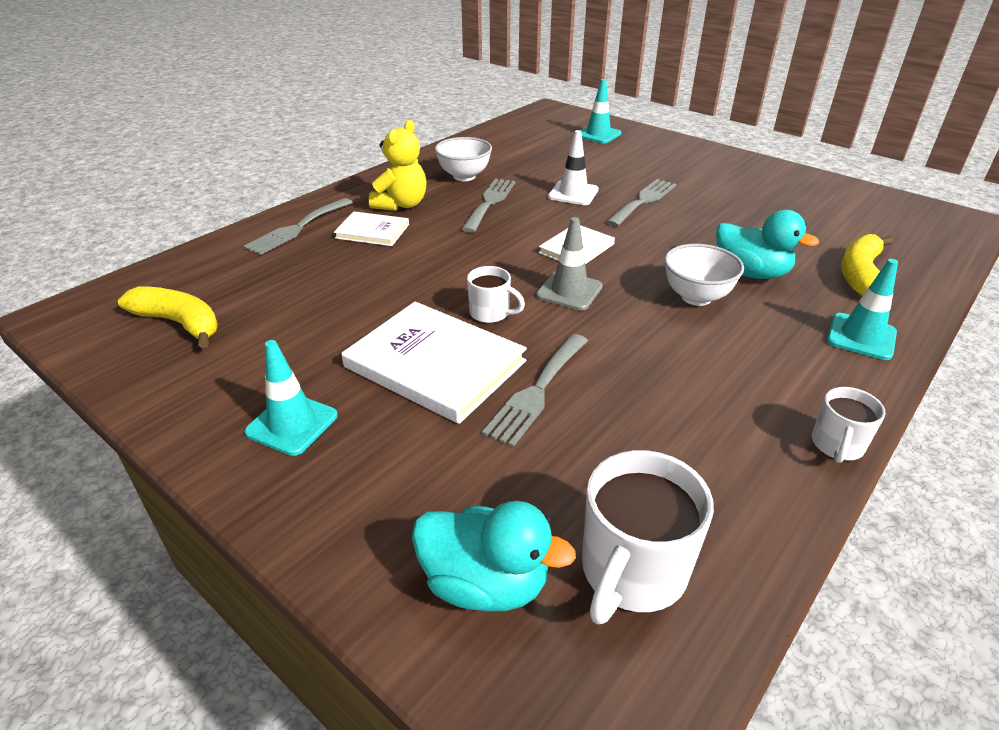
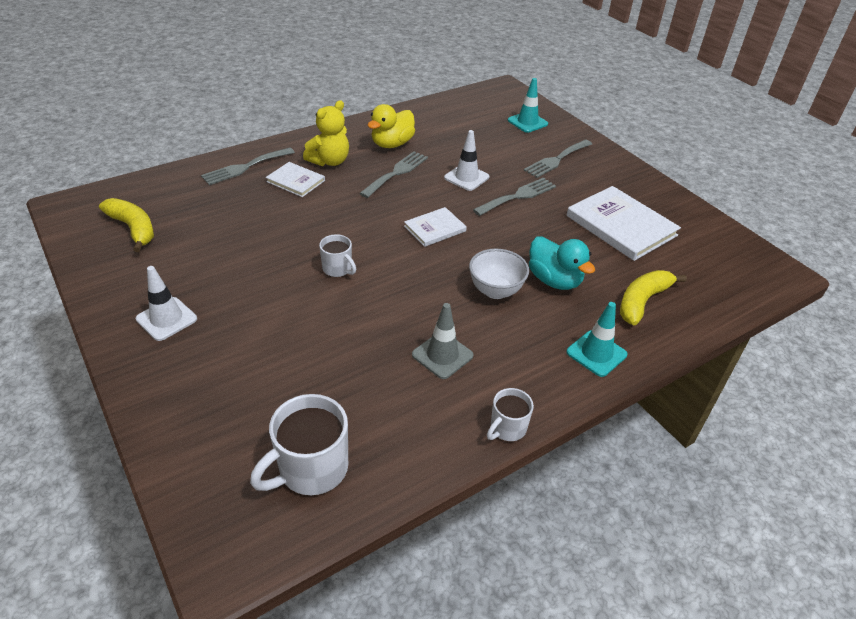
camera: 15 degrees right, 5 degrees up
turquoise traffic cone [244,340,338,456] -> white traffic cone [136,266,197,341]
white book [341,301,527,424] -> white book moved to [566,186,681,261]
turquoise duck [412,501,576,611] -> none
white bowl [435,137,492,181] -> yellow duck [367,104,415,148]
grey fork [482,334,588,447] -> grey fork moved to [524,139,592,178]
grey traffic cone [536,217,603,310] -> grey traffic cone moved to [412,303,474,379]

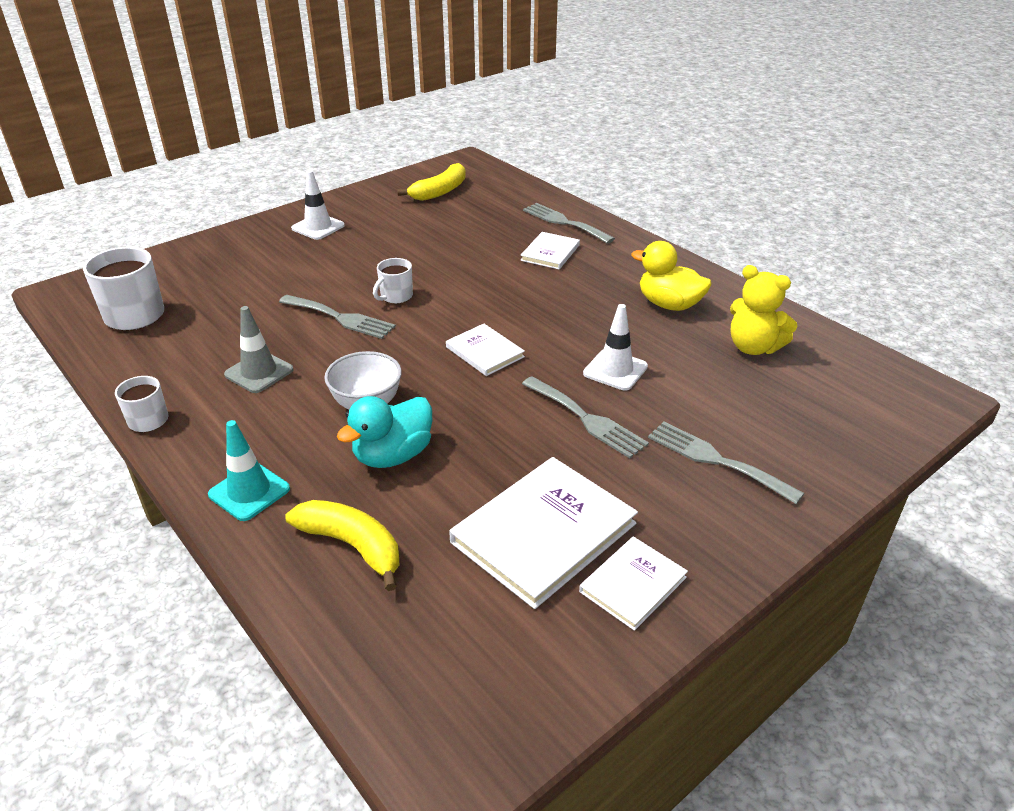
camera: 85 degrees right, 5 degrees down
yellow teddy bear [303,100,349,166] -> yellow teddy bear moved to [730,265,797,355]
grey fork [359,151,428,198] -> grey fork moved to [279,295,396,339]
turquoise traffic cone [508,78,548,133] -> none
none -> white book [579,536,688,631]

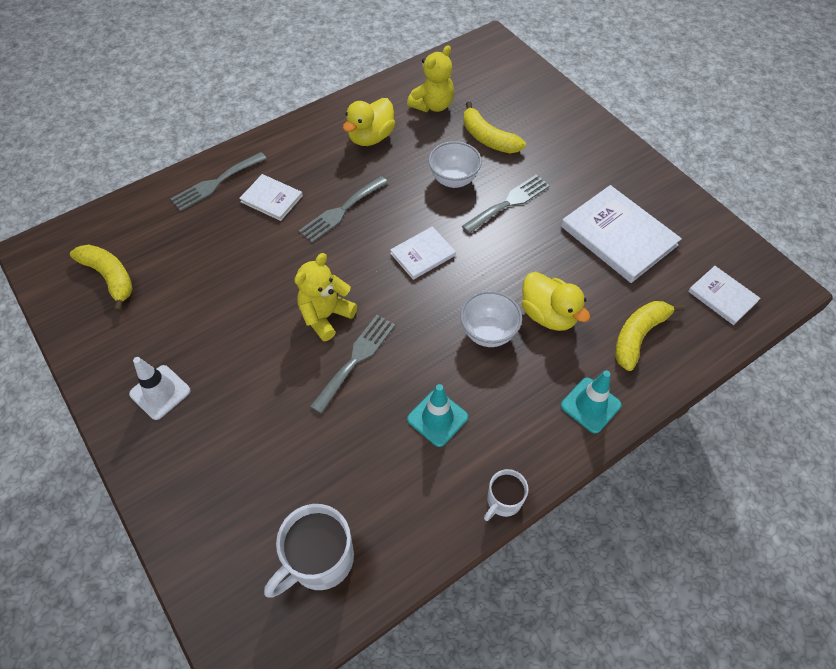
camera: 85 degrees left, 20 degrees up
grey traffic cone [224,306,293,393] -> turquoise traffic cone [407,384,468,447]
turquoise duck [337,396,432,468] -> yellow duck [522,272,590,331]
white mug [373,258,413,304] -> yellow teddy bear [294,253,357,341]
white book [579,536,688,631] -> white book moved to [688,266,760,325]
white traffic cone [583,304,648,391] -> white bowl [428,141,482,188]
grey fork [648,422,804,504] -> grey fork moved to [299,176,388,243]
none -> yellow banana [463,101,526,153]

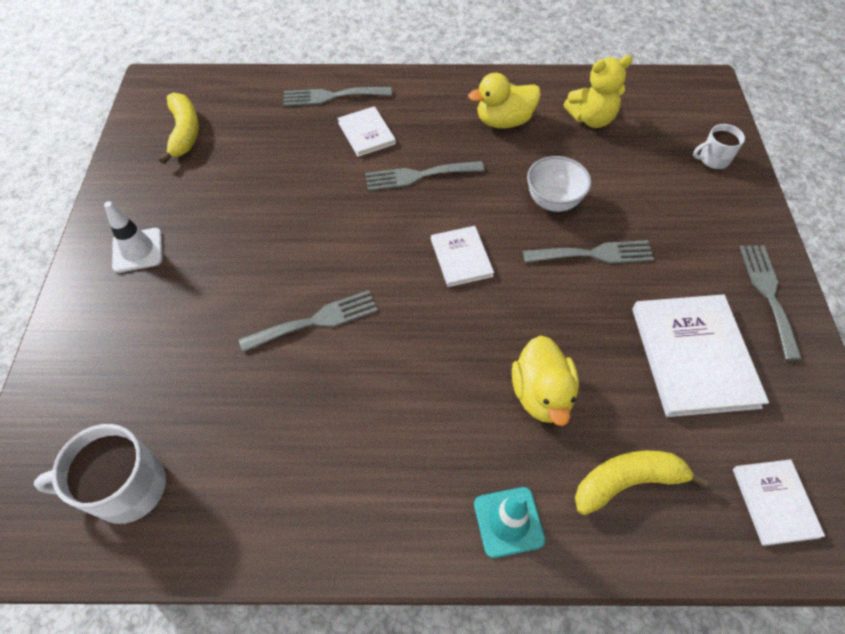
camera: 35 degrees right, 0 degrees up
yellow teddy bear [294,253,357,341] -> none
white book [390,226,456,280] -> white book turned 75 degrees clockwise [431,226,494,287]
turquoise traffic cone [407,384,468,447] -> none
white bowl [460,291,522,347] -> none
yellow banana [463,101,526,153] -> none
white mug [484,469,528,521] -> white mug moved to [693,124,745,169]
none -> grey fork [740,246,802,360]

